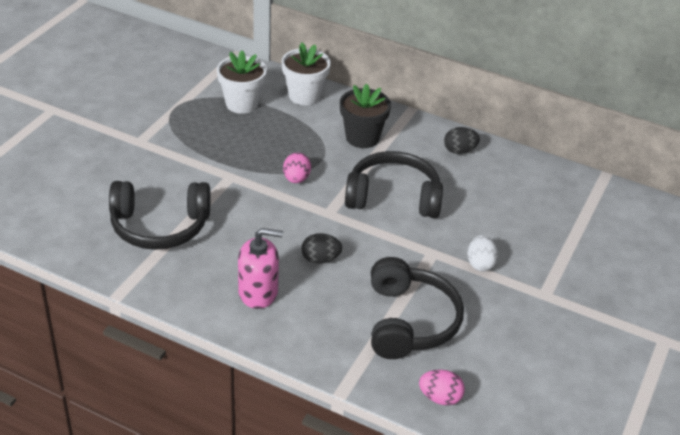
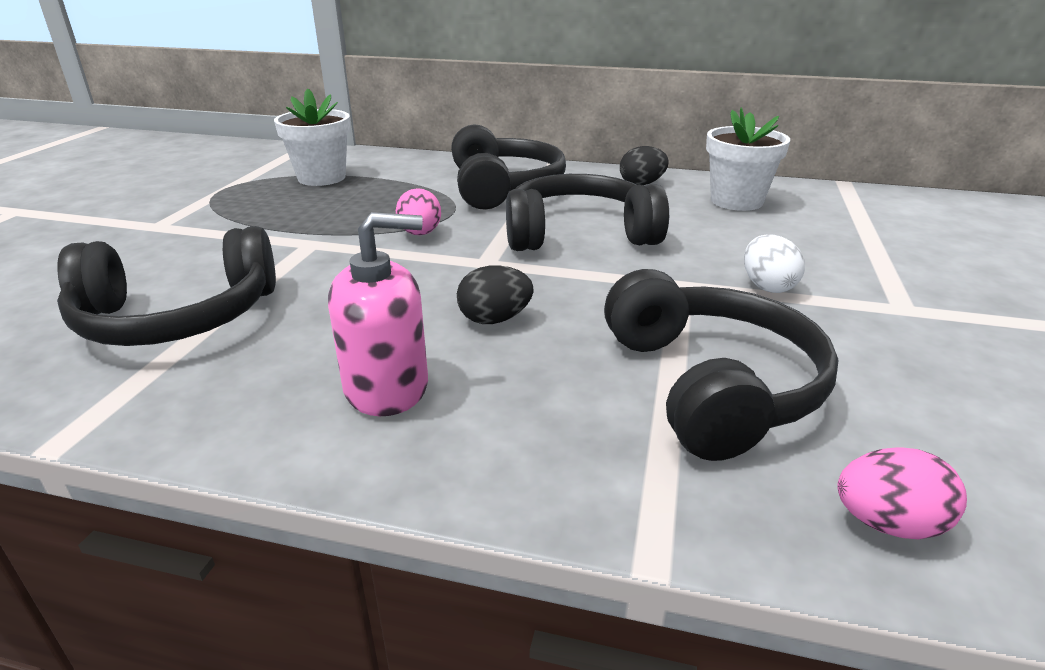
camera: 10 degrees left, 10 degrees down
white flower pot [281,43,331,105] -> white flower pot moved to [706,107,790,211]
black flower pot [340,84,391,148] -> black headphones [451,125,566,210]

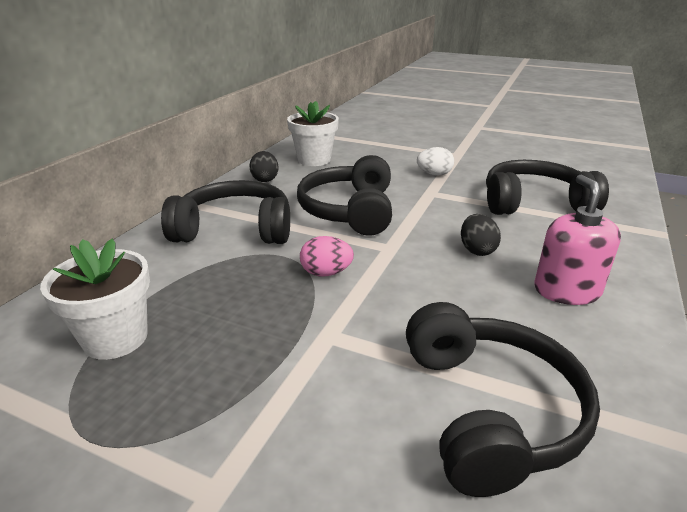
camera: 80 degrees left, 0 degrees up
pink egg [837,448,967,539] -> none

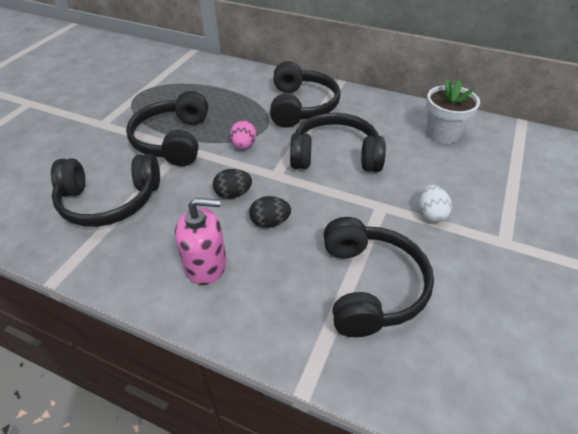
camera: 90 degrees right, 15 degrees up
white flower pot [40,239,150,360] -> none
black egg [249,151,279,182] -> black egg moved to [213,169,252,199]
none -> black headphones [126,91,208,166]

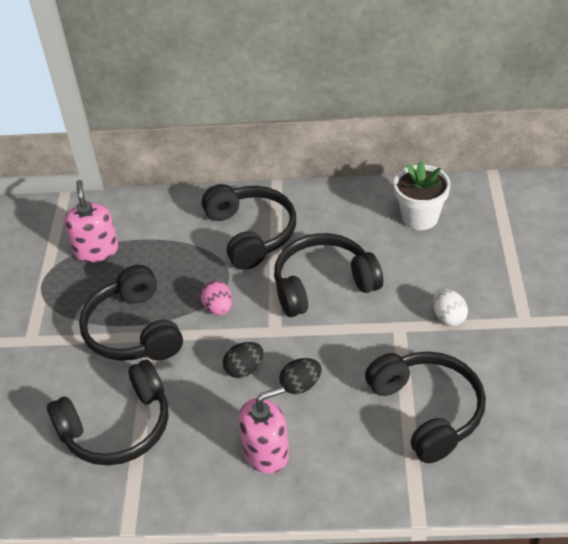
camera: 20 degrees left, 0 degrees up
none -> pink soap dispenser [64,180,118,263]

